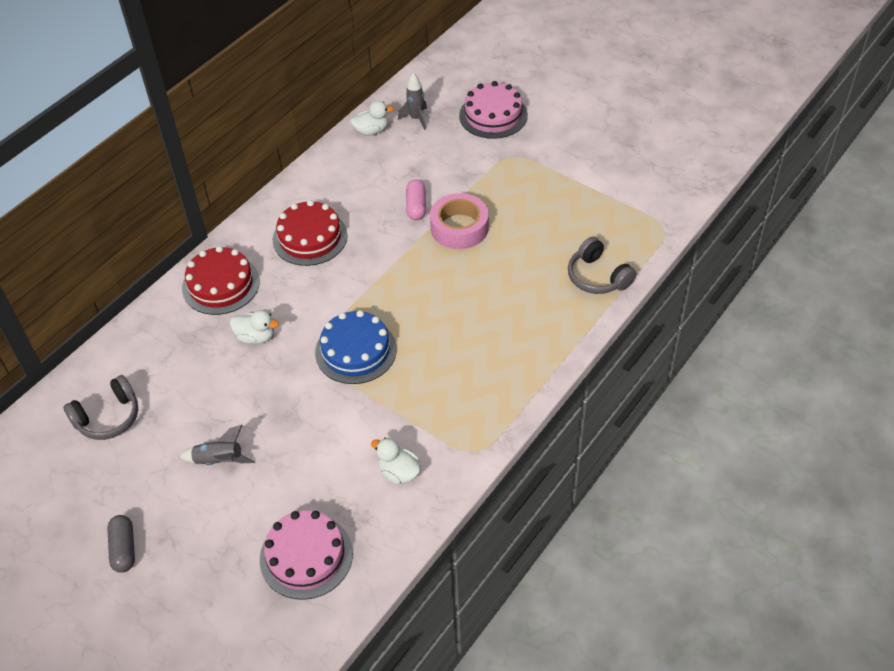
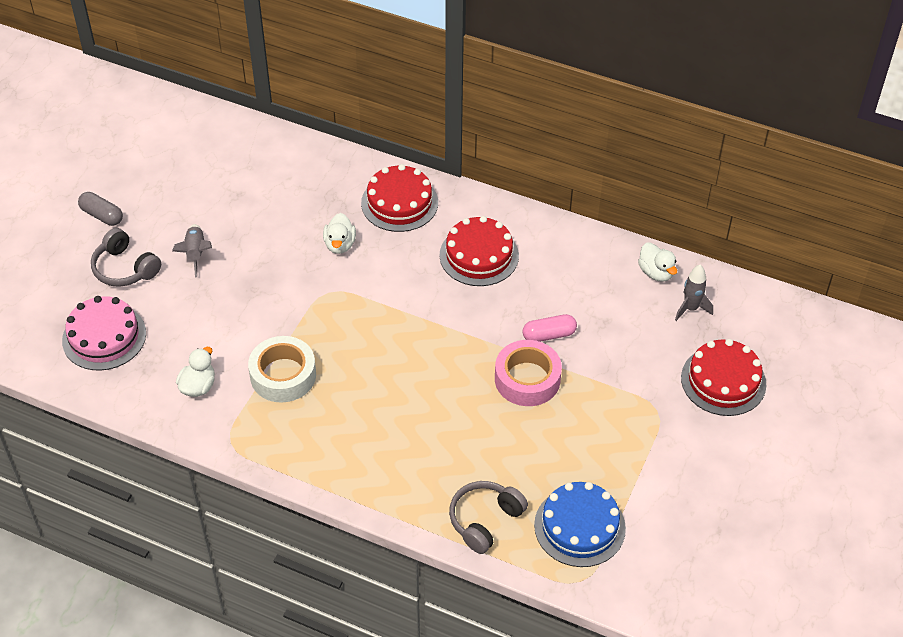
camera: 75 degrees right, 0 degrees up
grey headphones [63,375,138,440] -> grey headphones moved to [91,228,161,287]
grey capsule [107,515,135,573] -> grey capsule turned 60 degrees clockwise [78,192,123,226]
blue cake [315,310,397,384] -> blue cake moved to [534,482,626,567]
pink cake [459,81,528,139] -> red cake [681,339,766,416]
none -> white tape [248,336,316,403]

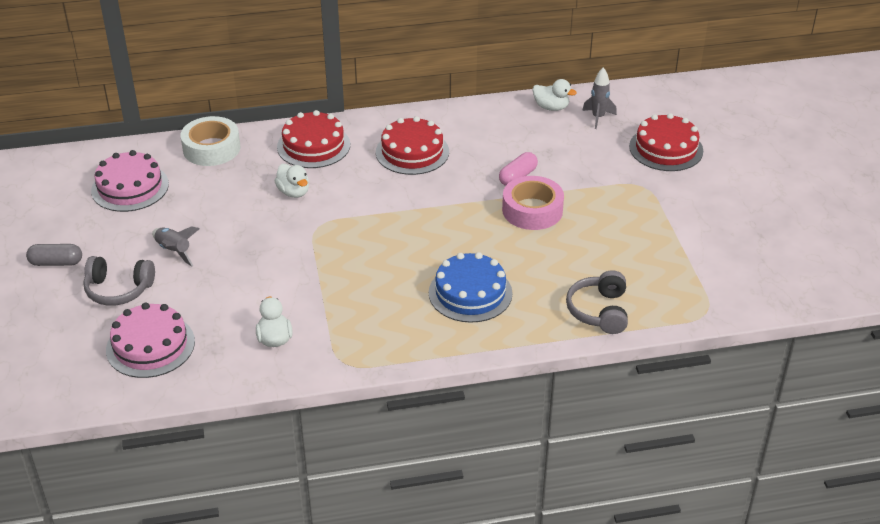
camera: 35 degrees left, 10 degrees down
white tape [248,336,316,403] -> white tape moved to [181,116,240,166]
blue cake [534,482,626,567] -> blue cake moved to [429,252,513,323]
none -> pink cake [91,150,169,212]

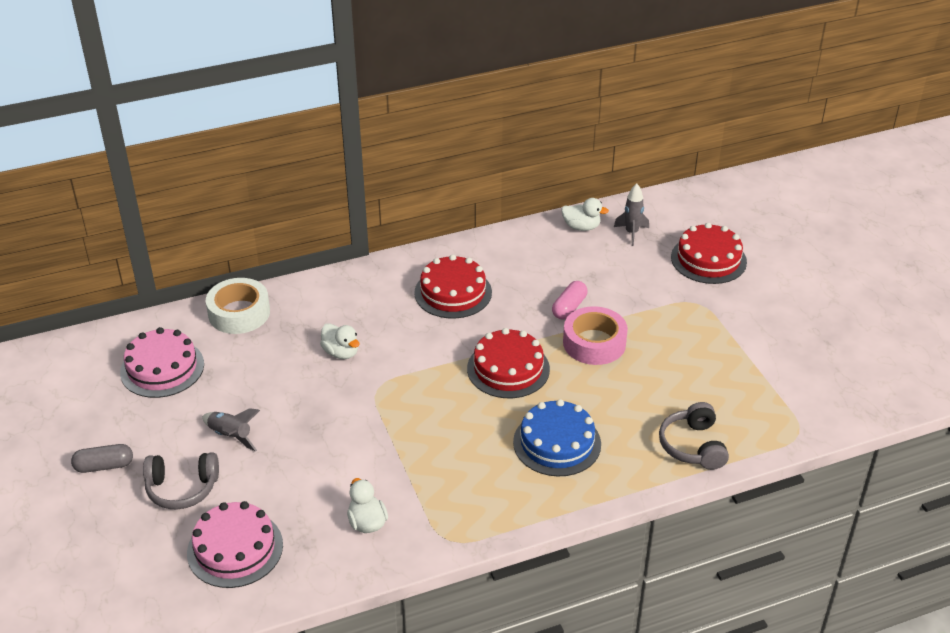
camera: 10 degrees left, 0 degrees up
red cake [277,110,350,168] -> red cake moved to [467,328,550,398]

